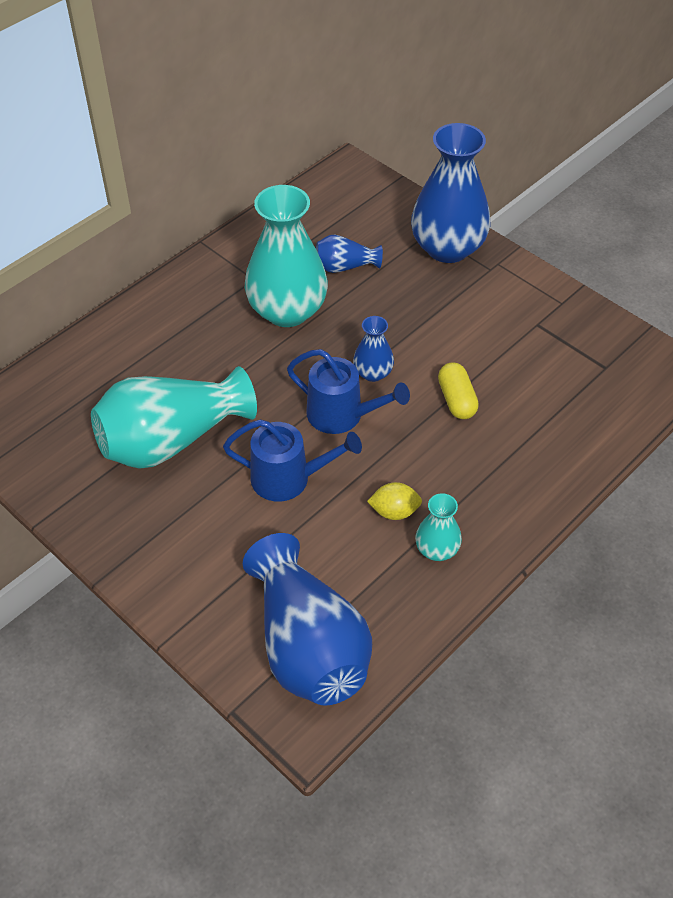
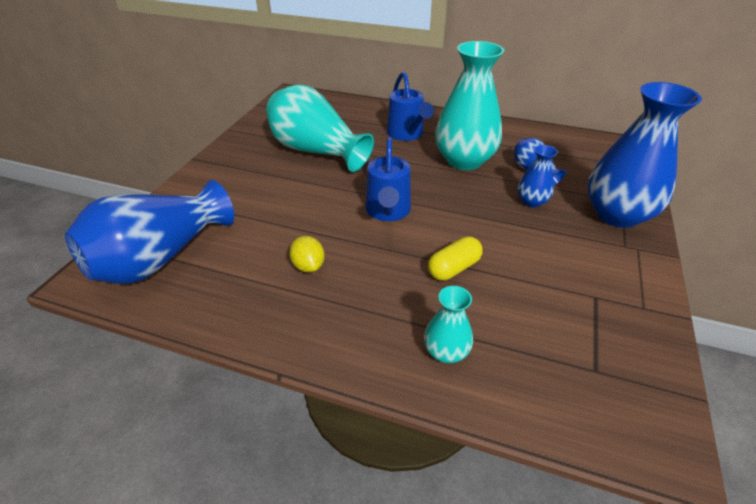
camera: 65 degrees right, 10 degrees down
blue watering can [223,419,362,502] -> blue watering can moved to [387,71,434,141]
blue vase [353,316,394,382] -> blue vase moved to [518,145,558,207]
turquoise vase [415,493,462,561] -> turquoise vase moved to [424,286,473,363]

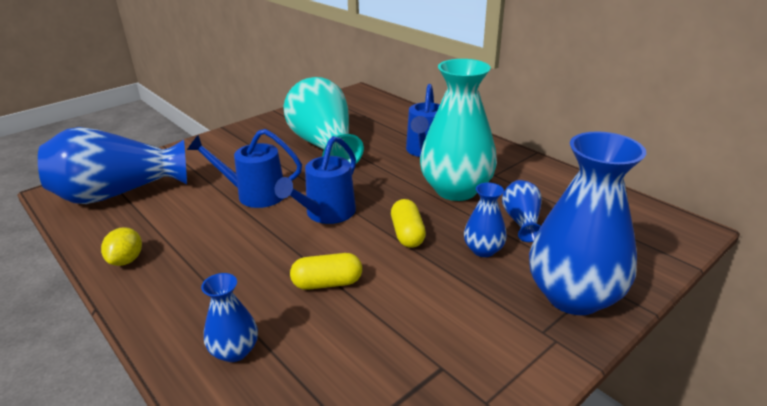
camera: 30 degrees right, 10 degrees down
yellow lemon [289,236,325,272] -> yellow lemon moved to [101,227,142,266]
turquoise vase [424,286,473,363] -> blue vase [201,273,258,362]
none -> blue watering can [187,129,302,208]
none -> yellow capsule [391,199,426,248]

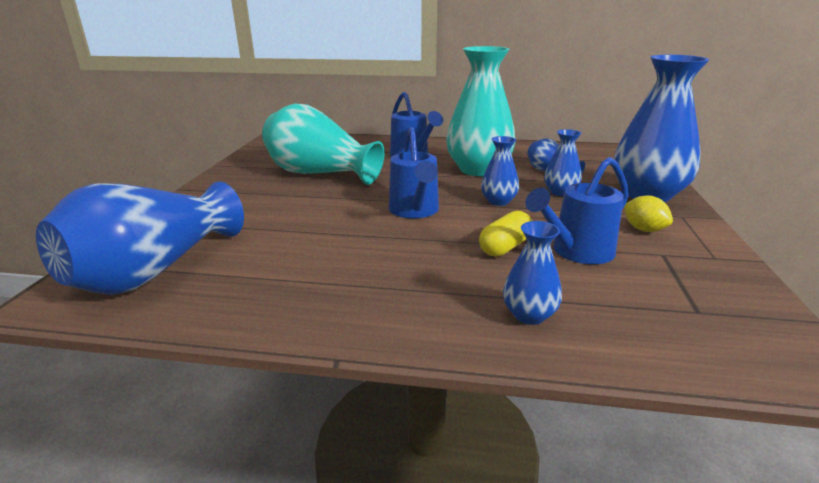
camera: 40 degrees left, 5 degrees down
yellow lemon [101,227,142,266] -> yellow lemon moved to [624,195,673,232]
blue watering can [187,129,302,208] -> blue watering can moved to [525,157,628,264]
yellow capsule [391,199,426,248] -> blue vase [481,136,519,206]

